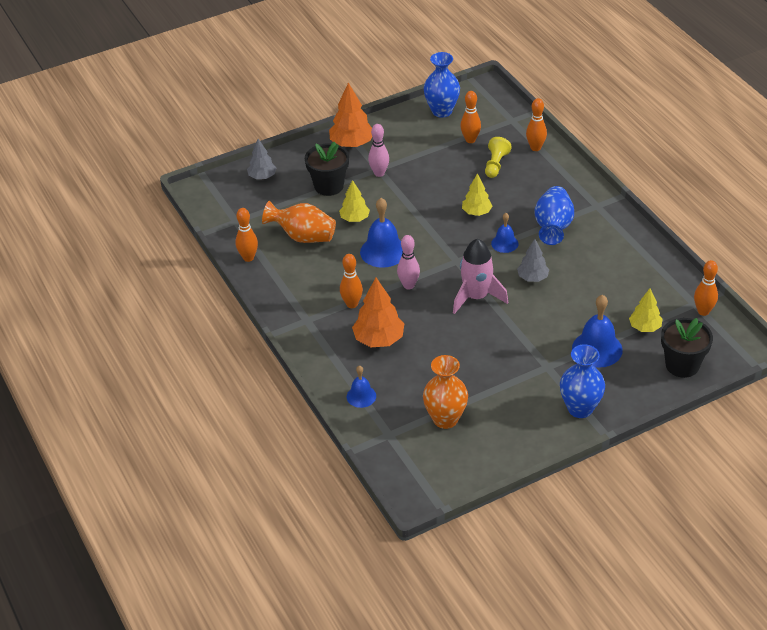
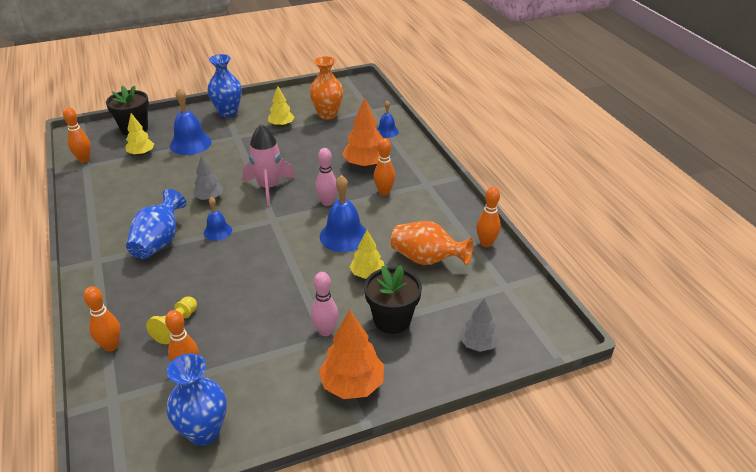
camera: 175 degrees left, 5 degrees down
yellow tree [462,173,492,216] -> yellow tree moved to [268,86,295,127]

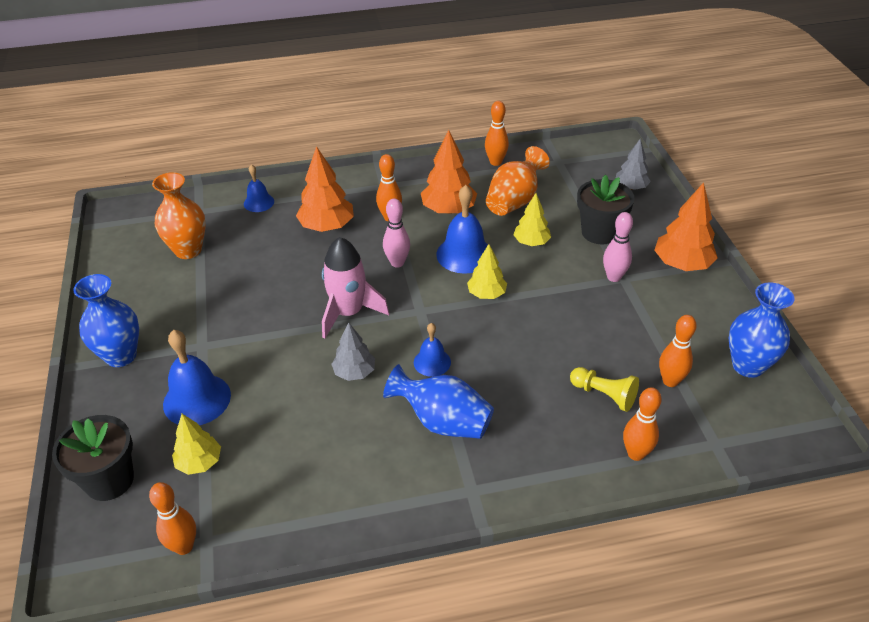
camera: 80 degrees left, 5 degrees up
yellow tree [268,86,295,127] -> yellow tree moved to [467,244,507,299]
none -> orange tree [421,130,477,214]

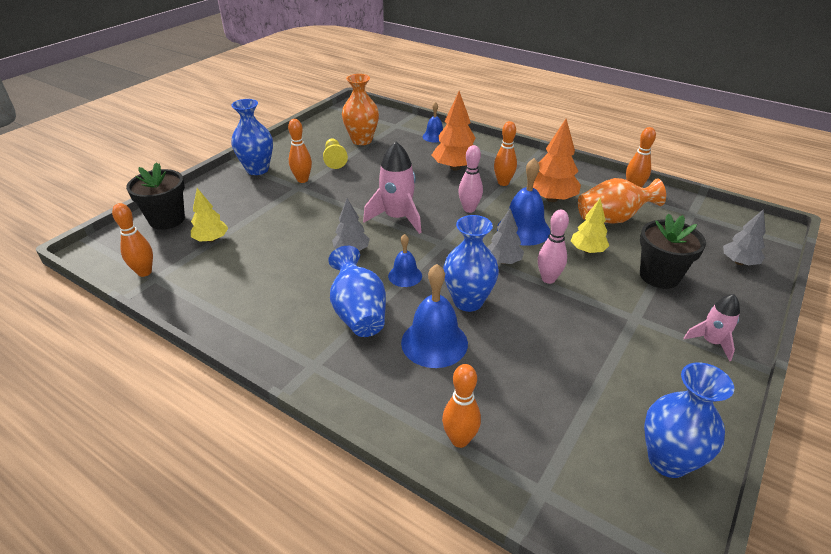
camera: 45 degrees right, 5 degrees down
blue bell [163,330,231,425] -> blue bell moved to [401,264,468,368]
yellow tree [467,244,507,299] -> grey tree [487,209,524,264]
yellow pawn [570,367,639,412] -> yellow pawn moved to [323,138,348,169]
pink bowling pin [603,212,633,282] -> pink bowling pin moved to [538,209,569,284]
orange tree [654,182,718,271] -> pink rocket [684,294,740,361]
orange bowling pin [659,315,697,387] -> orange bowling pin moved to [288,119,312,183]
none -> blue vase [443,215,499,312]

